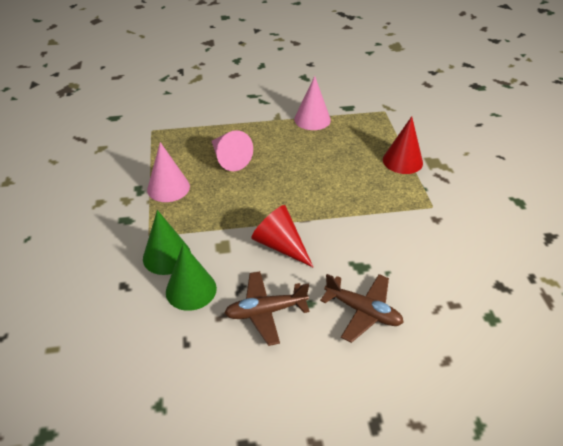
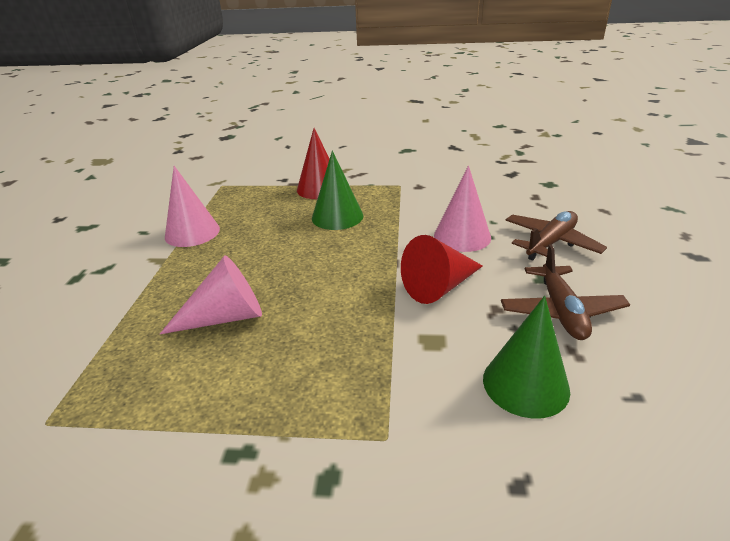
camera: 75 degrees left, 10 degrees down
green cone [143,210,191,275] -> green cone moved to [312,151,363,230]
pink cone [147,142,190,202] -> pink cone moved to [434,166,491,252]

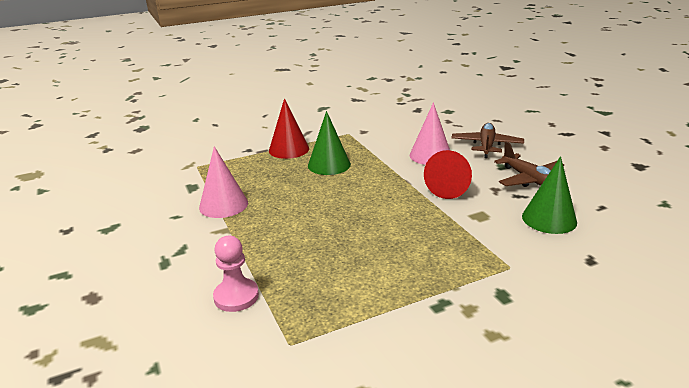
camera: 30 degrees left, 5 degrees down
pink cone [160,255,262,334] -> none
none -> pink pawn [213,236,259,312]

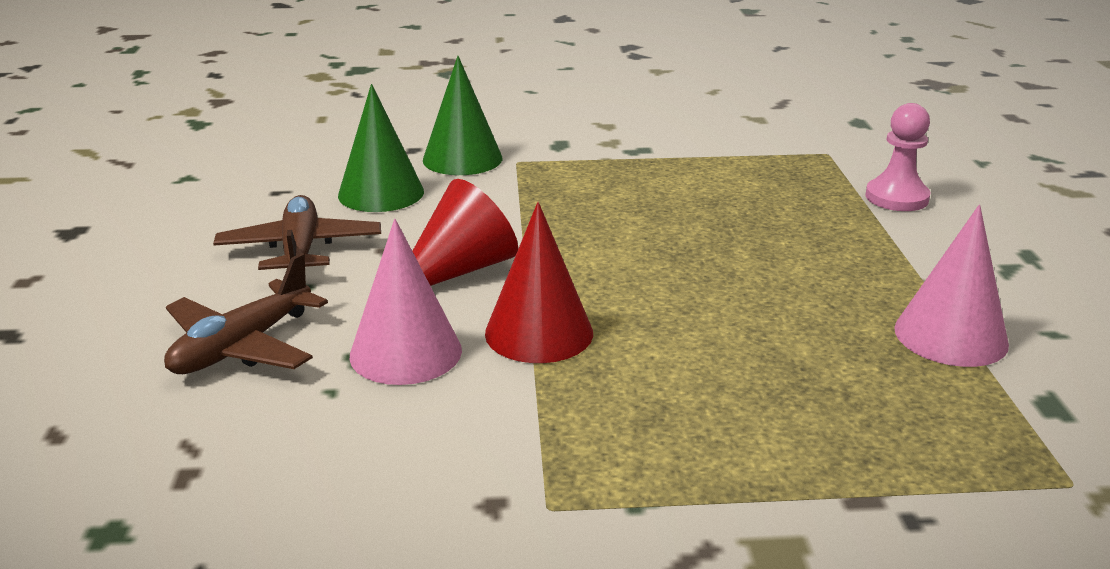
camera: 160 degrees left, 0 degrees up
red cone [269,98,309,159] -> red cone moved to [485,202,593,363]
green cone [308,111,351,175] -> green cone moved to [423,56,502,175]

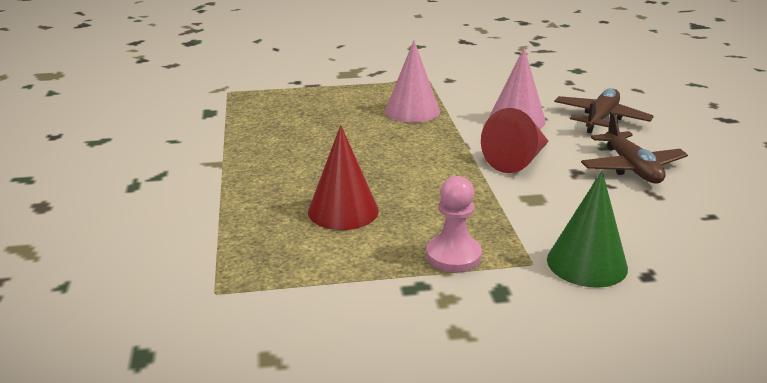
camera: 175 degrees right, 0 degrees up
green cone [338,84,424,212] -> none
red cone [485,202,593,363] -> red cone moved to [308,125,379,230]
pink pawn [865,103,931,211] -> pink pawn moved to [426,176,482,272]
pink cone [894,204,1009,367] -> pink cone moved to [385,41,440,123]

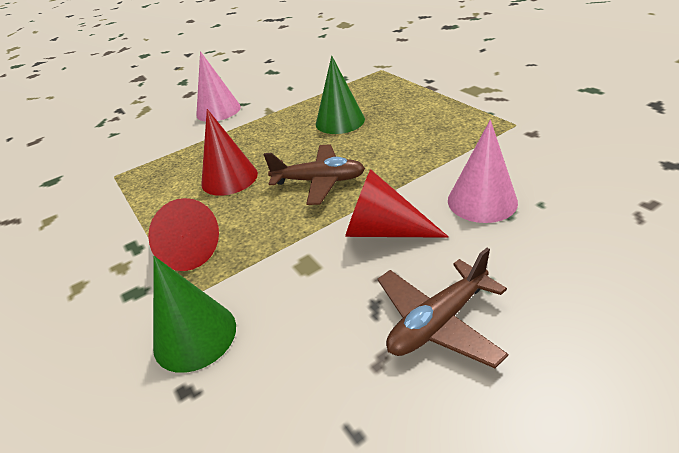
camera: 70 degrees right, 10 degrees up
pink cone [385,41,440,123] -> pink cone moved to [196,51,241,122]
pink pawn [426,176,482,272] -> red cone [148,198,219,271]
brown plane [554,88,654,133] -> brown plane moved to [264,144,365,205]
none -> green cone [316,56,365,134]

